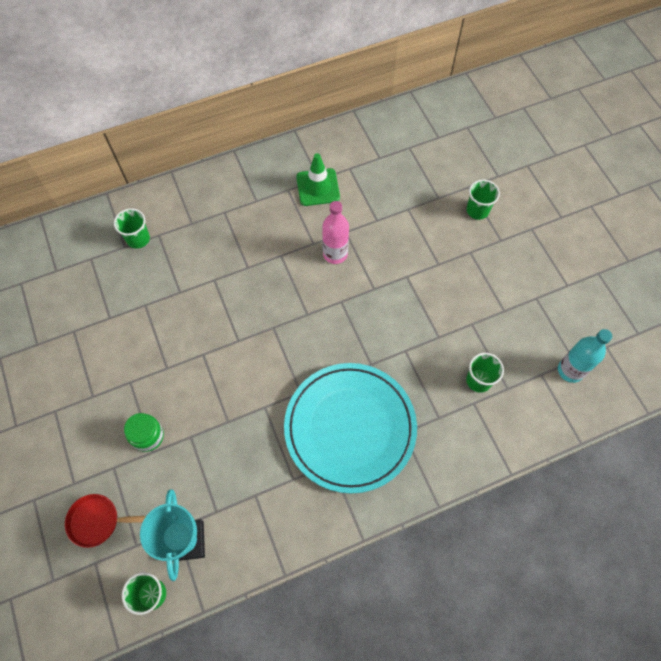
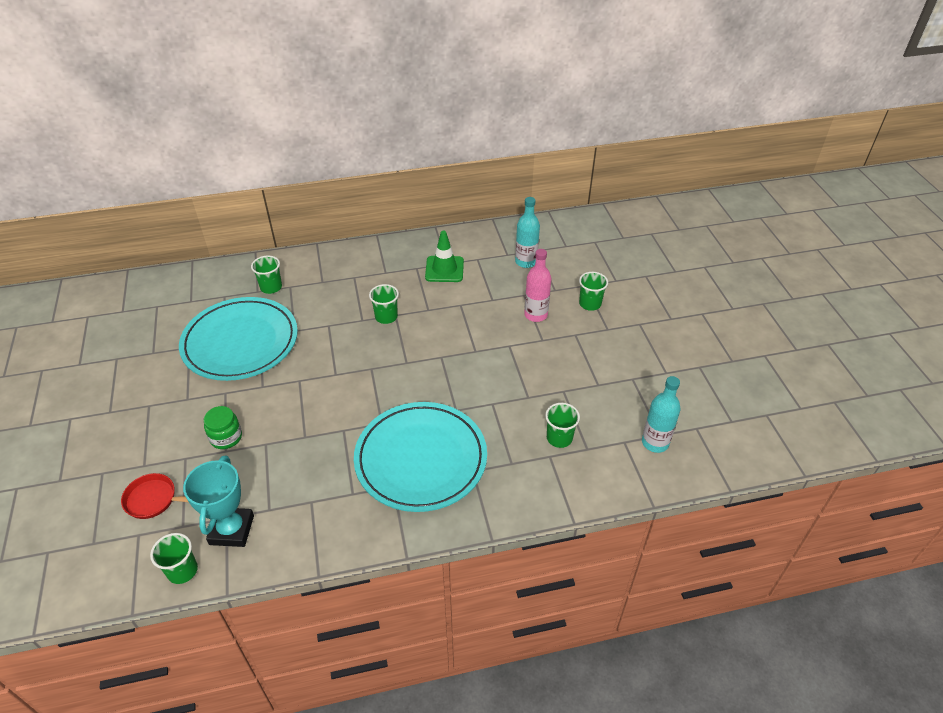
camera: 10 degrees right, 20 degrees down
pink bottle [322,201,349,264] -> pink bottle moved to [524,249,551,322]
none -> turquoise plate [179,297,298,381]
none -> green cup [369,284,399,324]
none -> turquoise bottle [515,197,540,268]

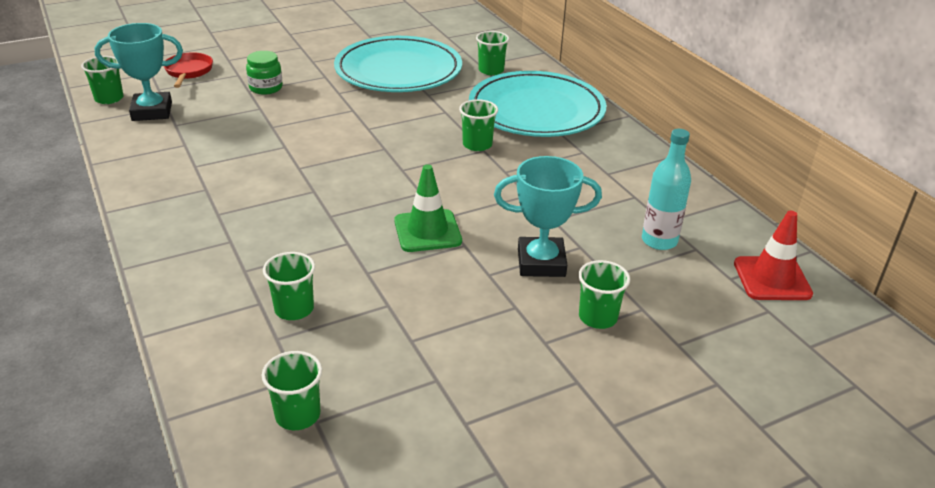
camera: 75 degrees right, 10 degrees down
turquoise plate [354,402,487,512] -> turquoise plate moved to [469,71,606,137]
green traffic cone [425,231,464,282] -> green traffic cone moved to [394,164,462,252]
pink bottle [524,249,551,322] -> turquoise trophy [494,156,602,277]
turquoise bottle [642,376,681,453] -> green cup [262,351,322,430]
none -> red traffic cone [734,211,813,300]

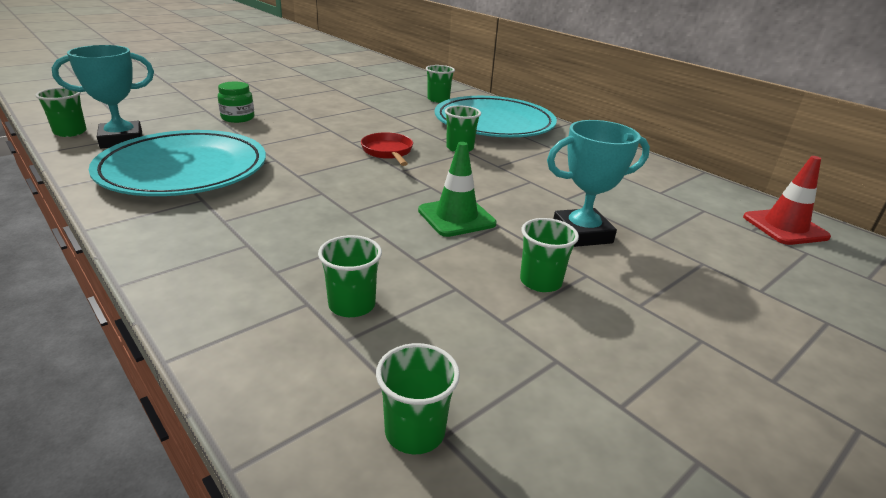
camera: 15 degrees left, 5 degrees down
red pan [164,52,213,88] -> red pan moved to [361,132,413,166]
turquoise plate [334,36,462,92] -> turquoise plate moved to [89,130,266,196]
green cup [578,260,630,329] -> green cup moved to [520,218,579,292]
turquoise bottle [642,129,691,250] -> none

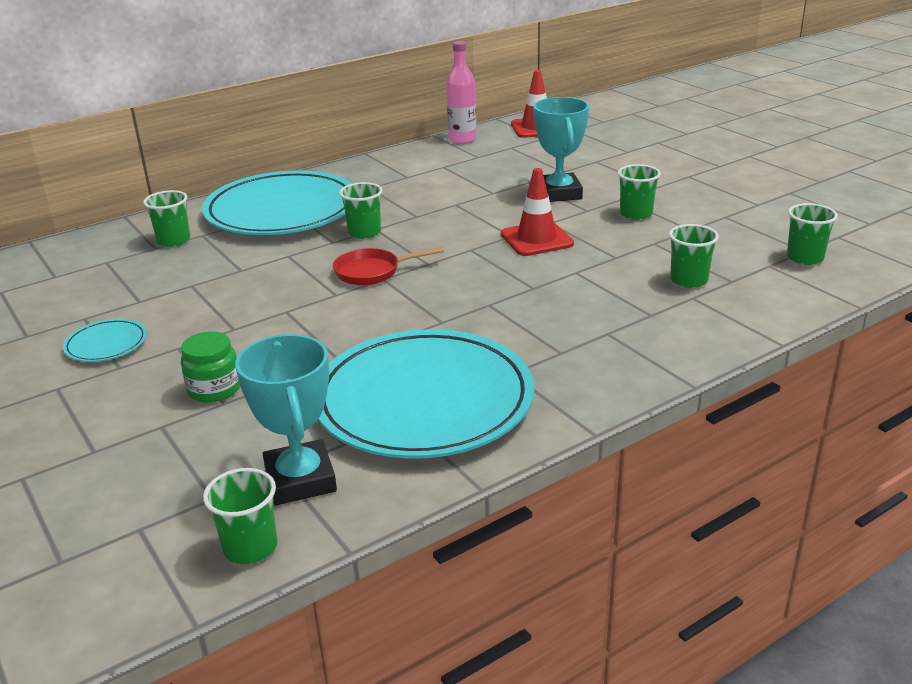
camera: 80 degrees left, 0 degrees up
green traffic cone [418,142,497,237] -> red traffic cone [501,168,574,256]
none -> turquoise plate [63,319,147,362]
none -> pink bottle [446,41,476,144]

